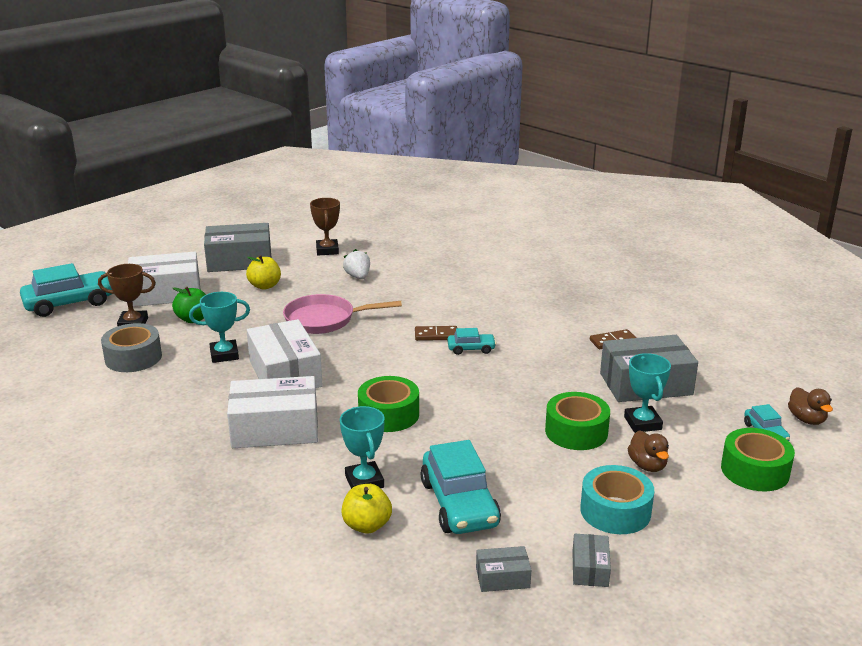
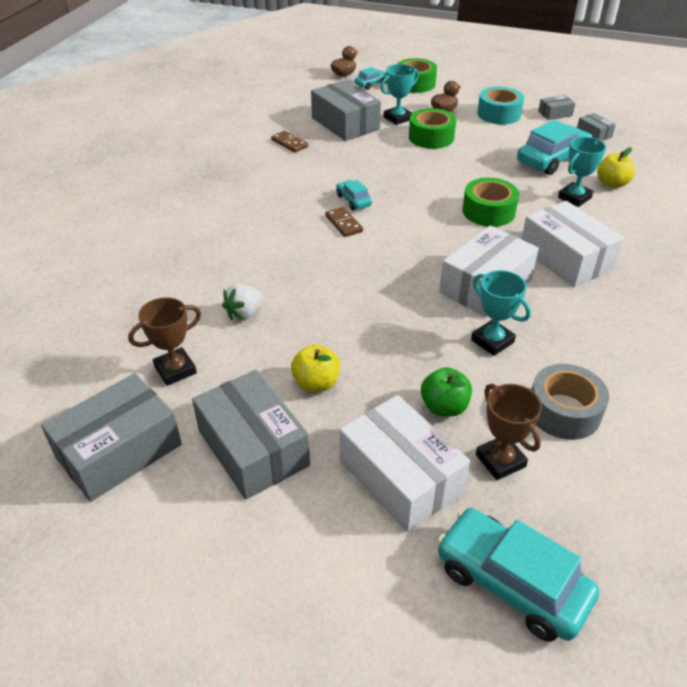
camera: 115 degrees left, 15 degrees up
pink pan [283,294,402,334] -> none
none -> grey box [41,373,182,502]

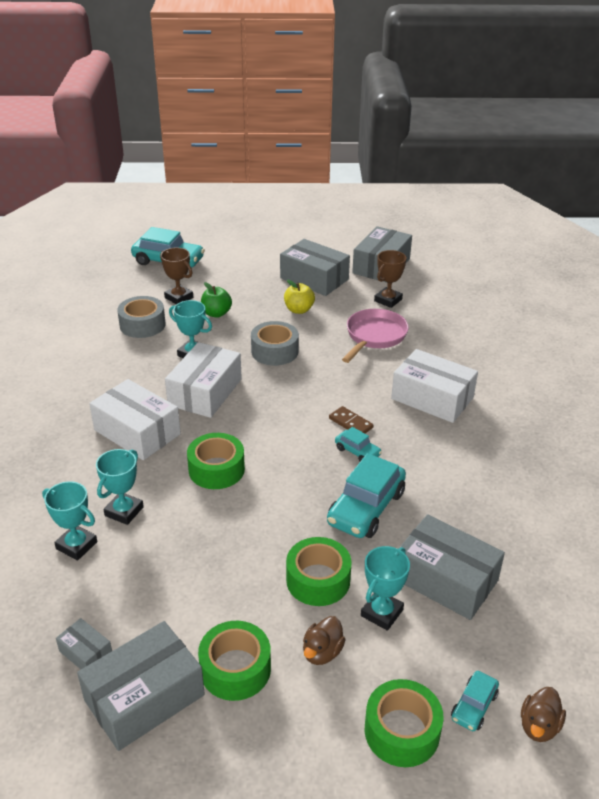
camera: 160 degrees right, 5 degrees down
white strawberry [222,284,263,321] -> pink pan [342,309,409,363]
brown domino [271,131,308,153] -> none
white box [340,395,470,532] -> white box moved to [391,349,478,423]
turquoise tape [477,87,524,125] -> green tape [198,621,271,701]
turquoise car [517,120,592,175] -> turquoise car moved to [327,453,406,538]
grey box [538,95,575,120] -> grey box [77,621,205,751], size x2.10
yellow apple [597,147,635,188] -> turquoise trophy [42,481,97,561]
none -> grey tape [251,321,299,366]

